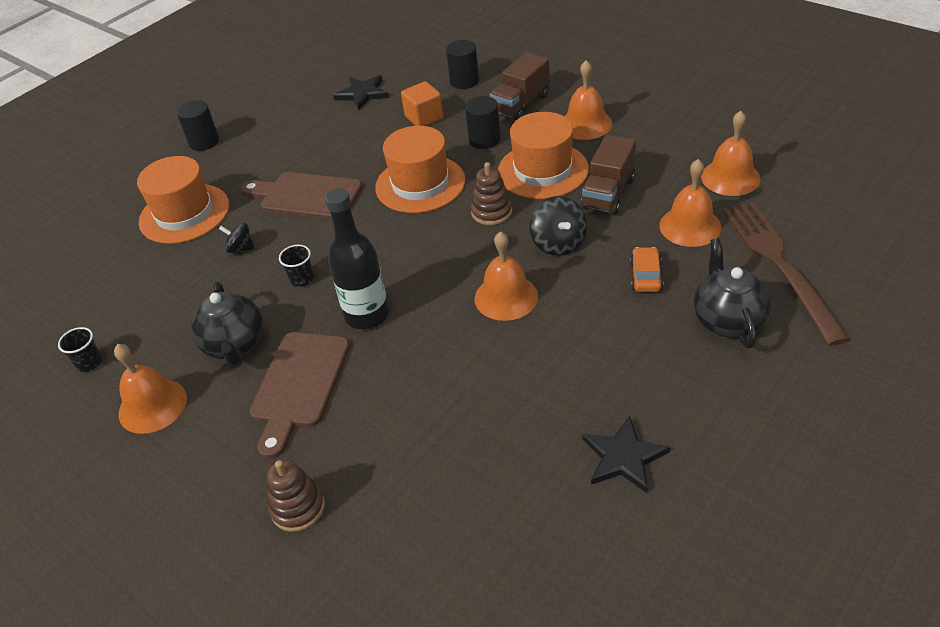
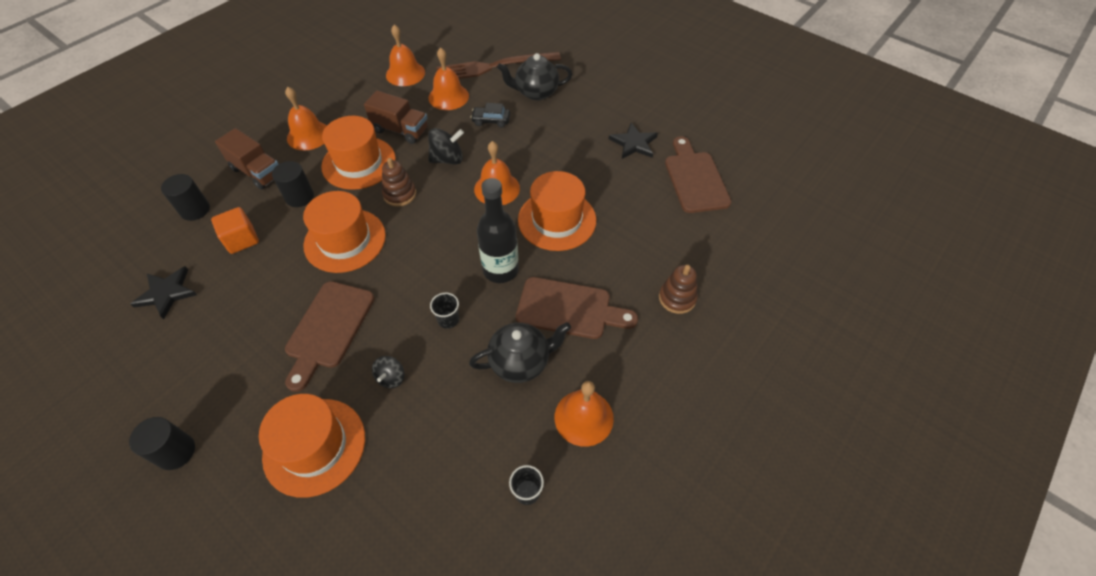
camera: 95 degrees left, 10 degrees up
orange car [630,247,663,292] -> black car [471,103,510,128]
none -> orange hat [518,171,596,251]
none -> brown cutting board [665,136,731,213]

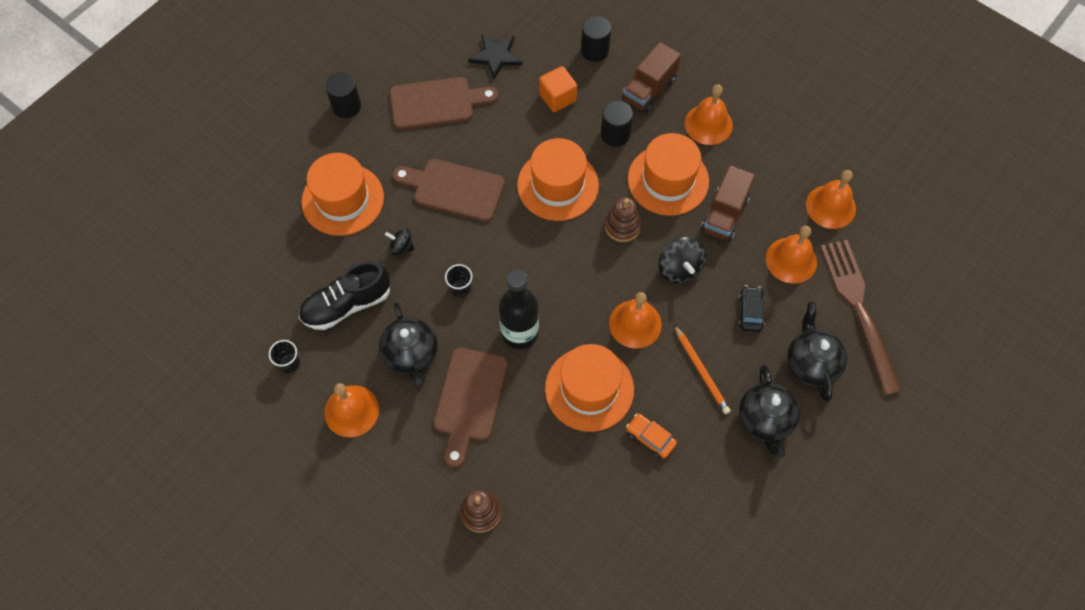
camera: 90 degrees right, 10 degrees up
black star [609,123,658,159] -> none
brown cutting board [665,136,731,213] -> brown cutting board moved to [390,77,498,130]
none -> black shoe [299,261,390,330]
none -> orange car [626,414,677,459]
none -> orange pencil [674,325,730,414]
none -> black teapot [739,365,800,457]

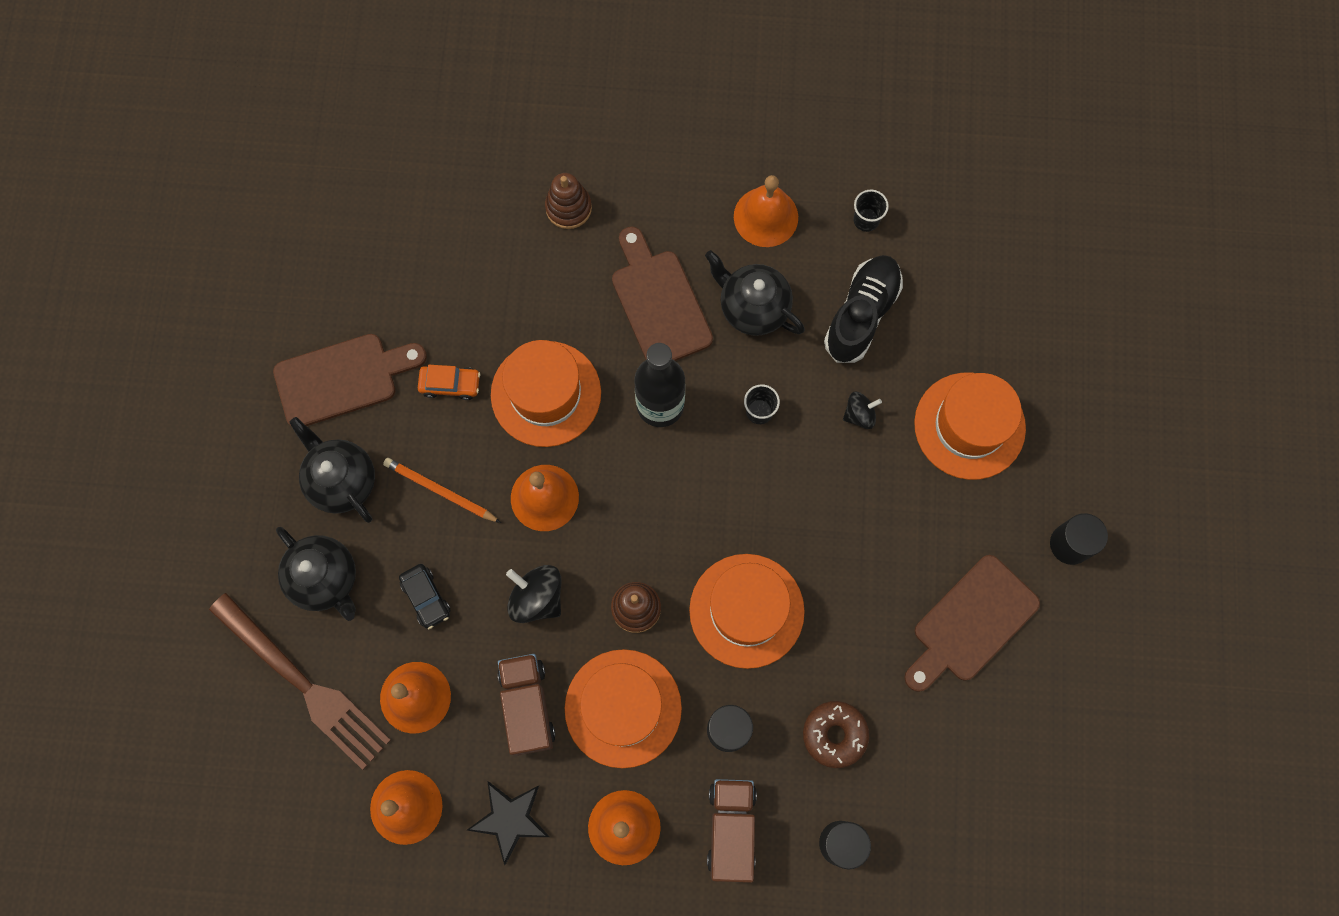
camera: 145 degrees right, 10 degrees up
brown cutting board [392,159,505,222] -> brown cutting board moved to [273,334,427,427]
black star [468,34,522,79] -> black star moved to [467,781,550,865]
orange cube [539,66,577,112] -> brown donut [803,701,869,768]

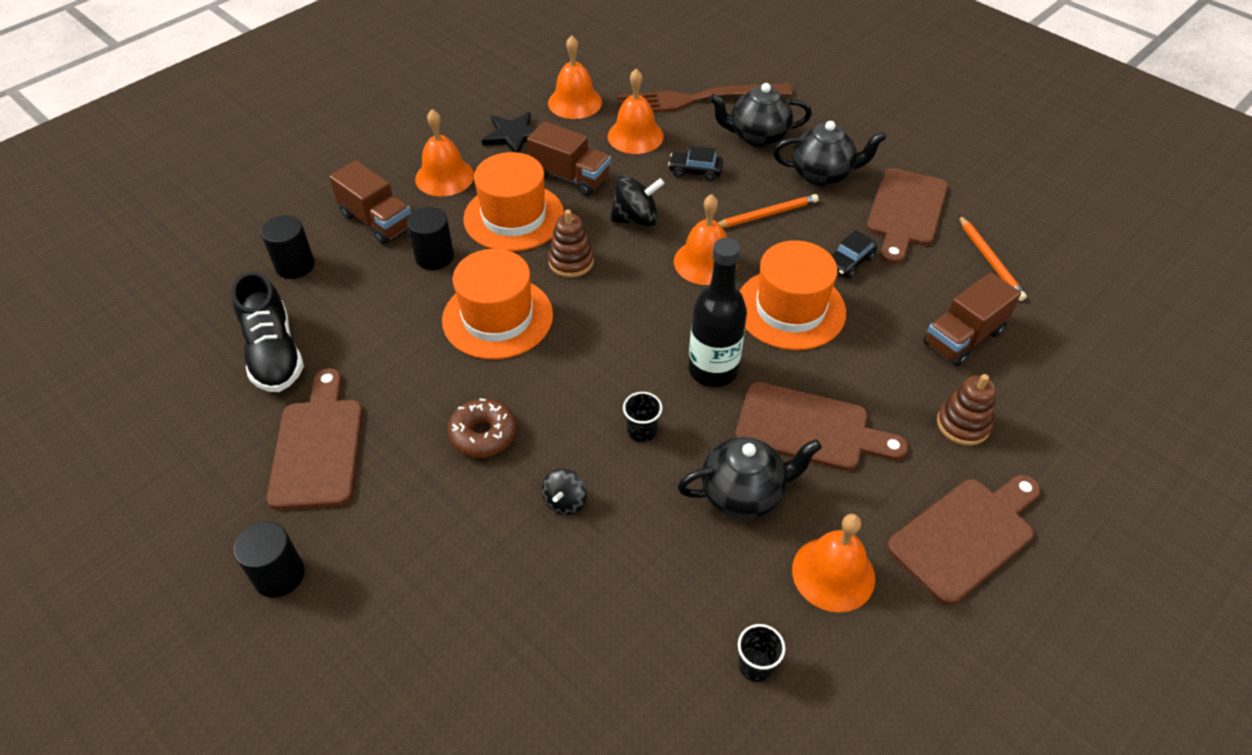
camera: 130 degrees right, 25 degrees down
orange car [418,365,480,400] -> black car [831,230,877,279]
brown donut [803,701,869,768] -> brown donut moved to [448,398,517,458]
black shoe [824,255,903,363] -> black shoe moved to [232,271,304,392]
orange hat [914,373,1026,480] -> none
none -> brown cutting board [887,475,1041,605]
none -> brown truck [923,272,1021,367]
none -> orange pencil [959,215,1027,301]

